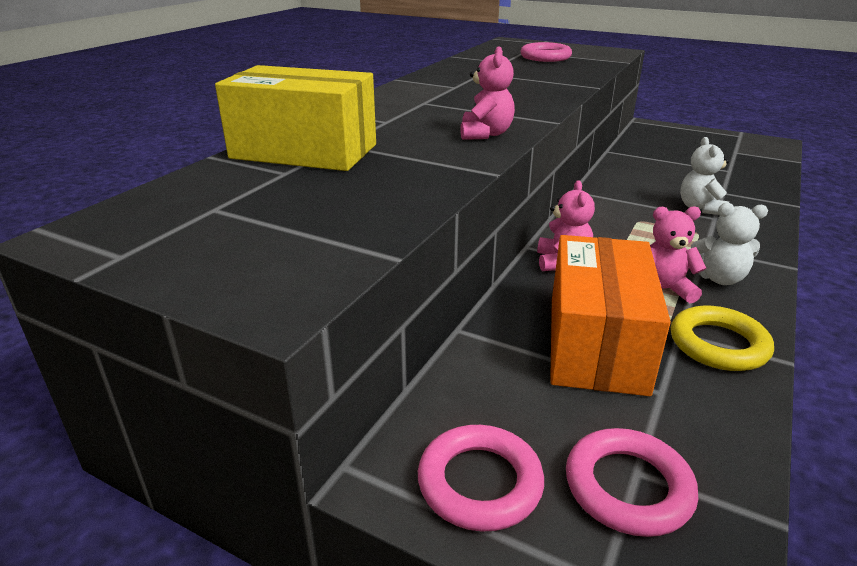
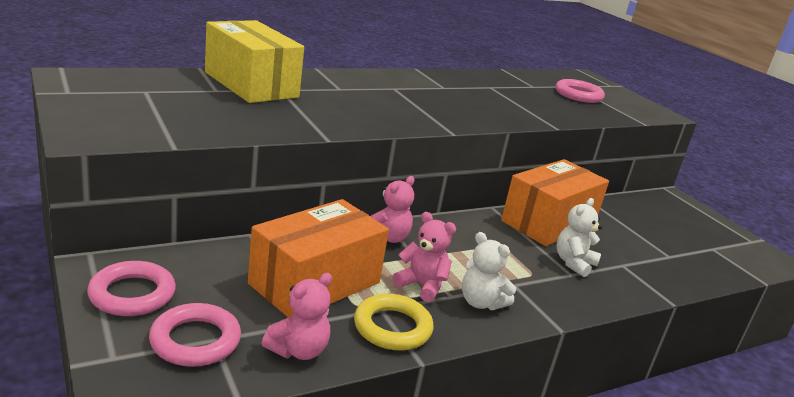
camera: 30 degrees right, 5 degrees down
pink teddy bear [460,46,515,140] -> pink teddy bear moved to [261,273,332,360]
none -> orange box [501,159,609,246]

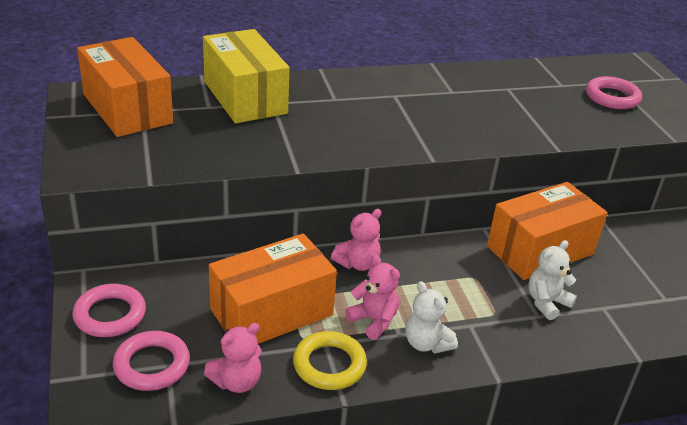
camera: 15 degrees right, 10 degrees up
none -> orange box [77,37,173,137]

